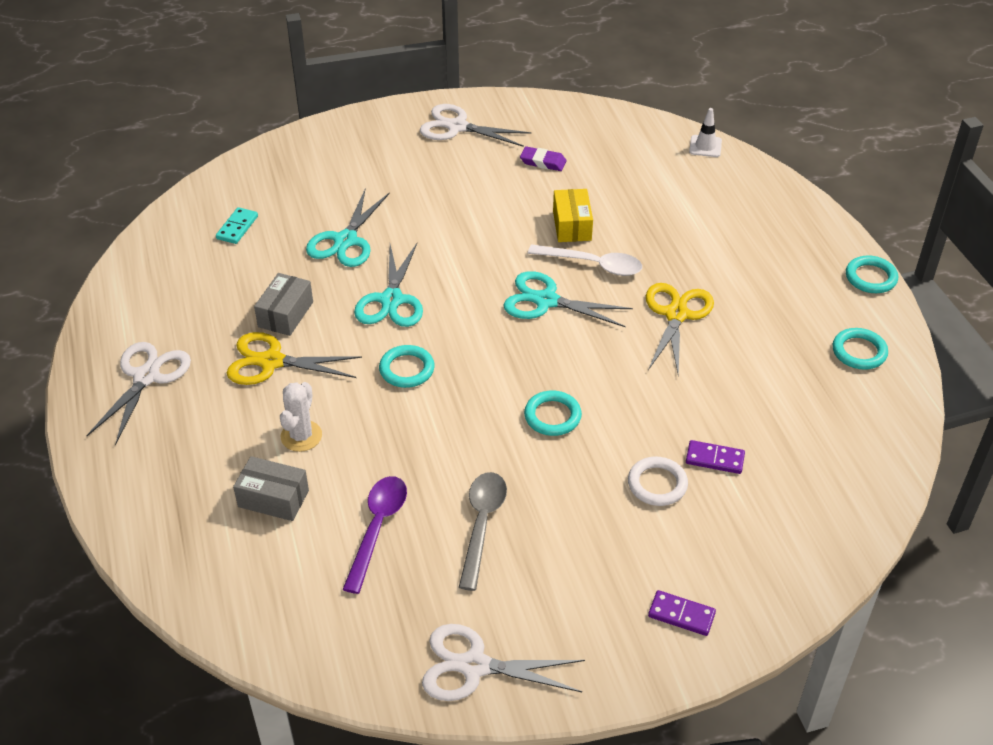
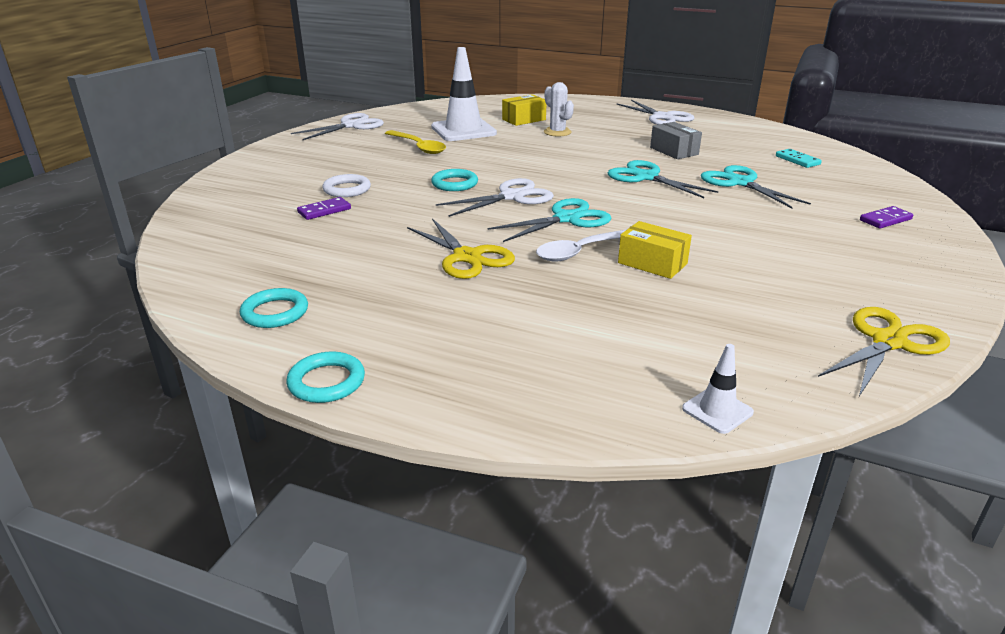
camera: 130 degrees right, 15 degrees down
yellow scissors [227,332,362,385] -> yellow scissors moved to [818,307,950,396]
grey box [233,456,309,521] -> yellow box [502,94,546,126]
purple spoon [342,476,407,594] -> white traffic cone [431,47,497,141]
turquoise ring [379,345,434,388] -> none
white scissors [420,104,531,147] -> white scissors moved to [436,178,554,217]
grey spoon [459,472,507,591] -> yellow spoon [385,130,446,154]
purple eraser [520,146,566,171] -> none
purple domino [648,590,716,636] -> purple domino moved to [860,206,913,229]

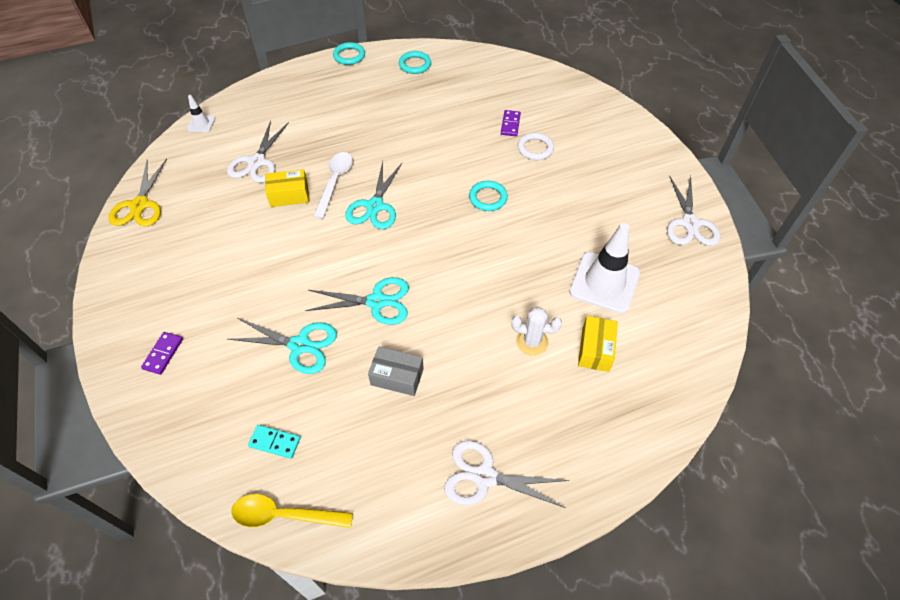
camera: 135 degrees right, 25 degrees up
yellow spoon [385,130,446,154] -> yellow spoon moved to [231,494,353,528]
yellow scissors [407,218,515,279] -> none
white scissors [436,178,554,217] -> white scissors moved to [227,120,289,183]

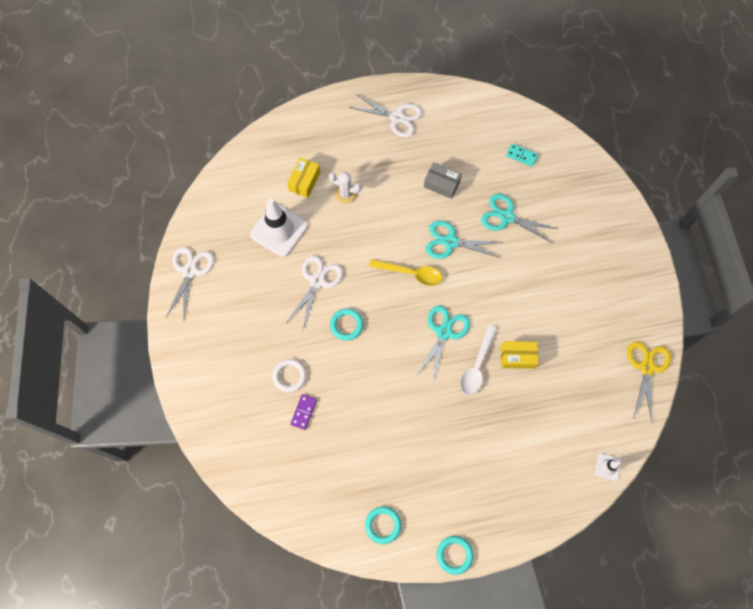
camera: 170 degrees left, 15 degrees up
purple domino [141,332,183,375] -> none
white scissors [227,120,289,183] -> white scissors moved to [286,256,343,329]
yellow spoon [231,494,353,528] -> yellow spoon moved to [369,259,442,286]

